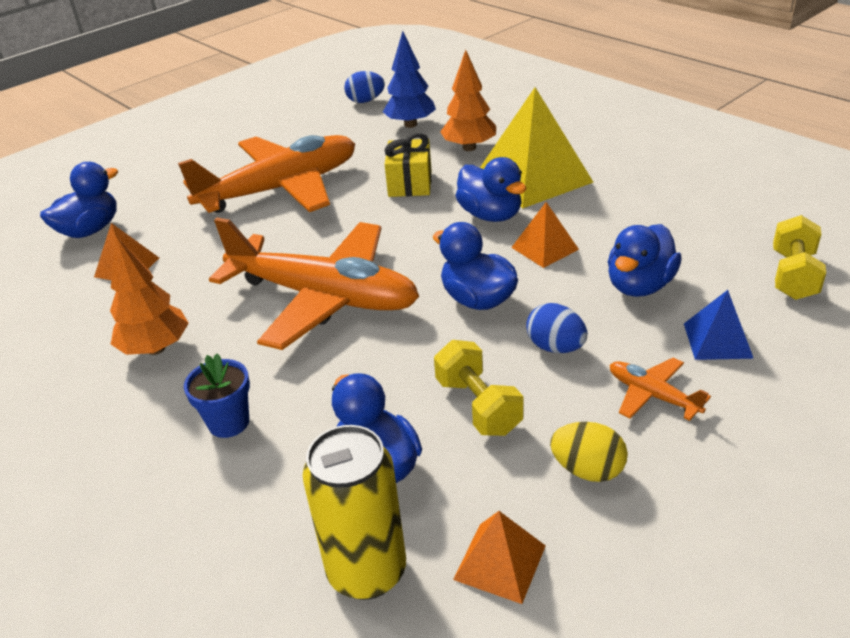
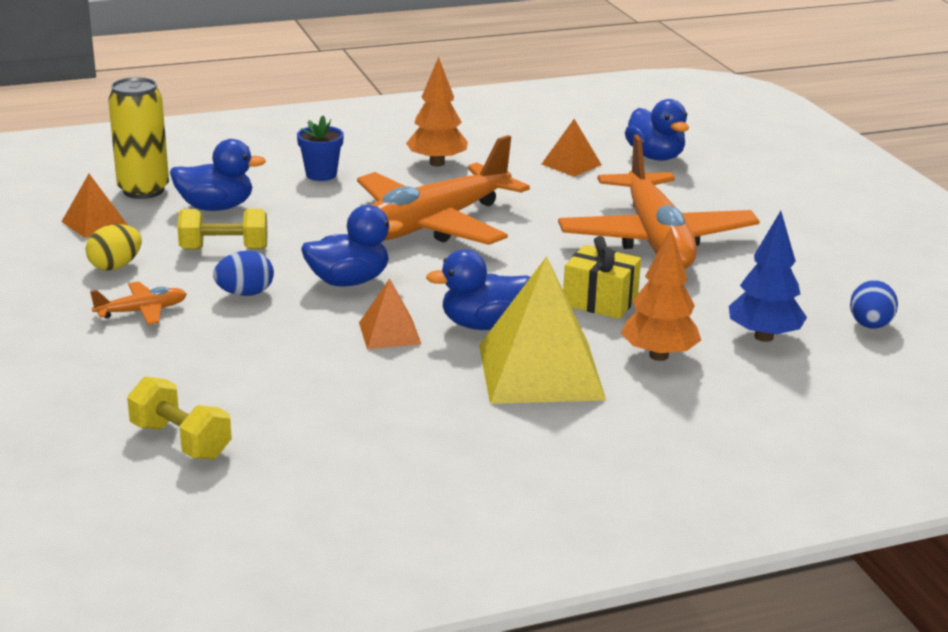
camera: 110 degrees right, 10 degrees down
blue duck [608,224,682,297] -> none
blue pyramid [684,290,754,360] -> none

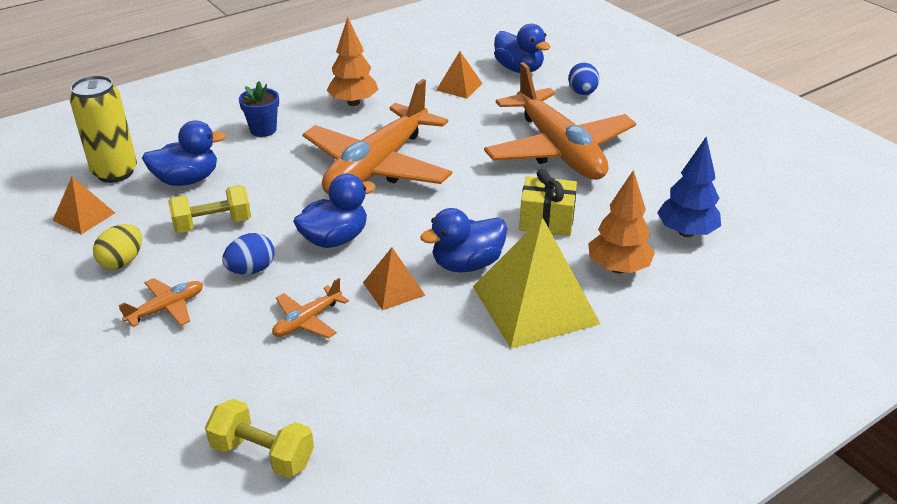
camera: 15 degrees left, 10 degrees up
blue egg [850,280,898,329] -> blue egg moved to [568,62,599,95]
none -> orange plane [272,278,349,338]

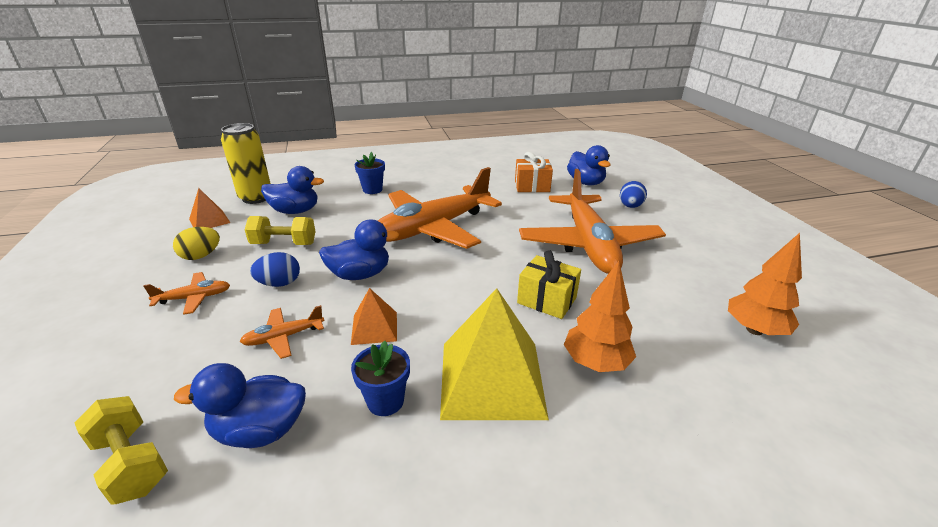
camera: 20 degrees right, 5 degrees down
orange tree [327,17,378,106] -> orange tree moved to [728,233,802,335]
blue duck [420,208,507,272] -> blue duck moved to [174,363,306,448]
orange pyramid [436,51,483,99] -> orange gift [515,152,553,192]
blue tree [657,137,721,237] -> none
none -> blue flower pot [351,341,410,416]

